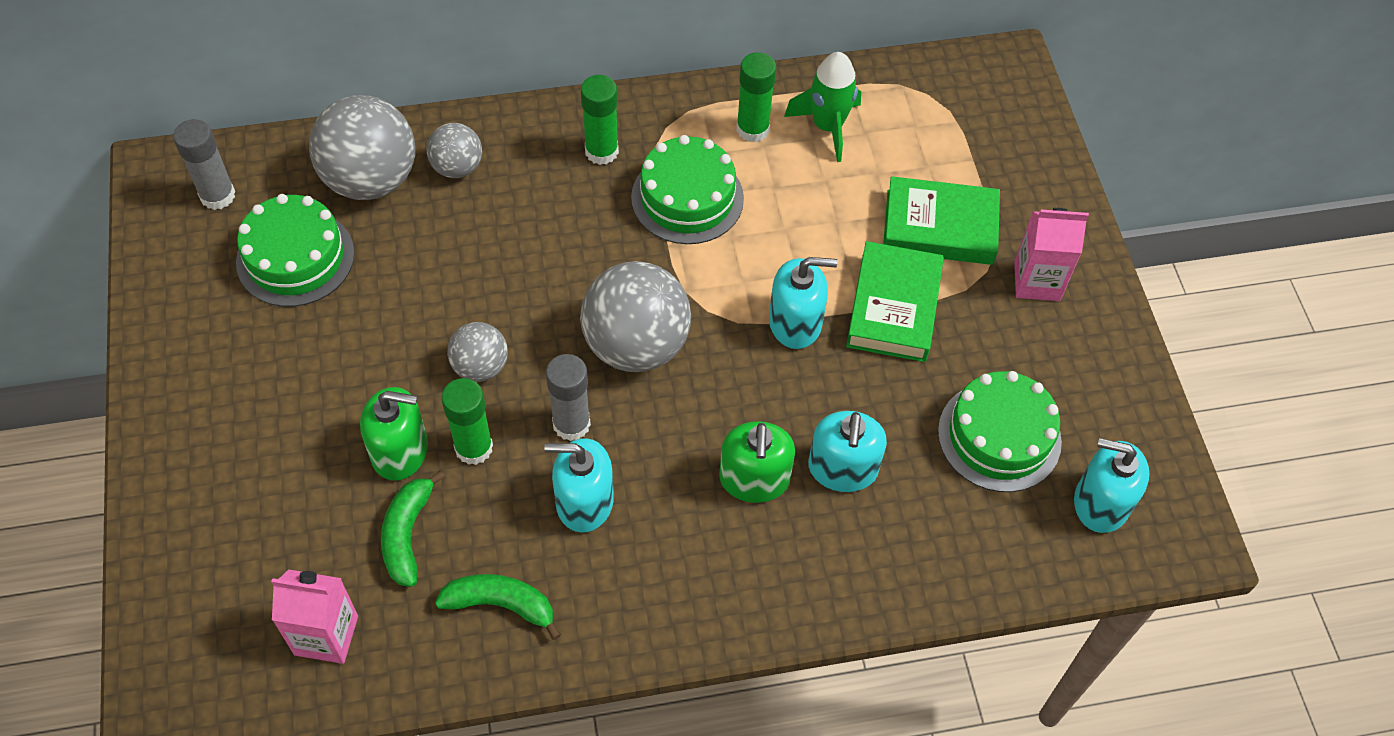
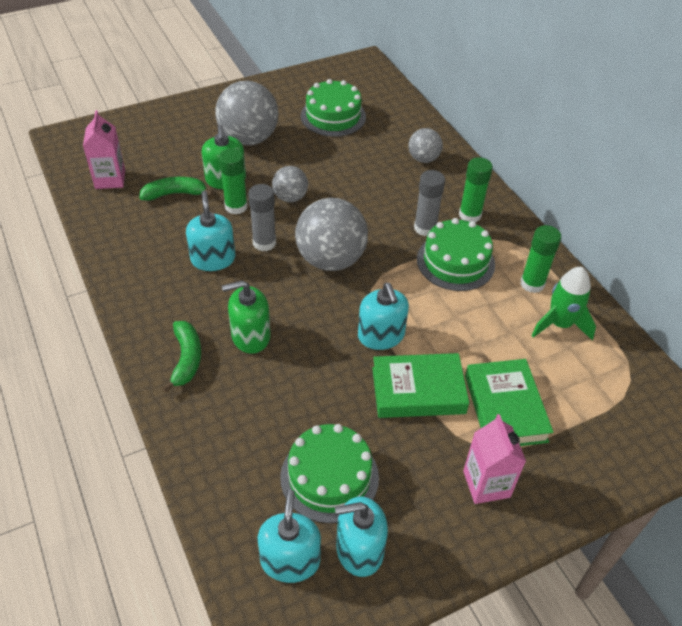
camera: 75 degrees right, 10 degrees down
grey glue stick [173,119,235,210] -> grey glue stick moved to [414,170,445,236]
grey ball [309,95,415,200] -> grey ball moved to [215,81,279,145]
green banana [435,574,561,640] -> green banana moved to [162,321,201,392]
turquoise soap dispenser [808,411,887,492] -> turquoise soap dispenser moved to [335,497,388,577]

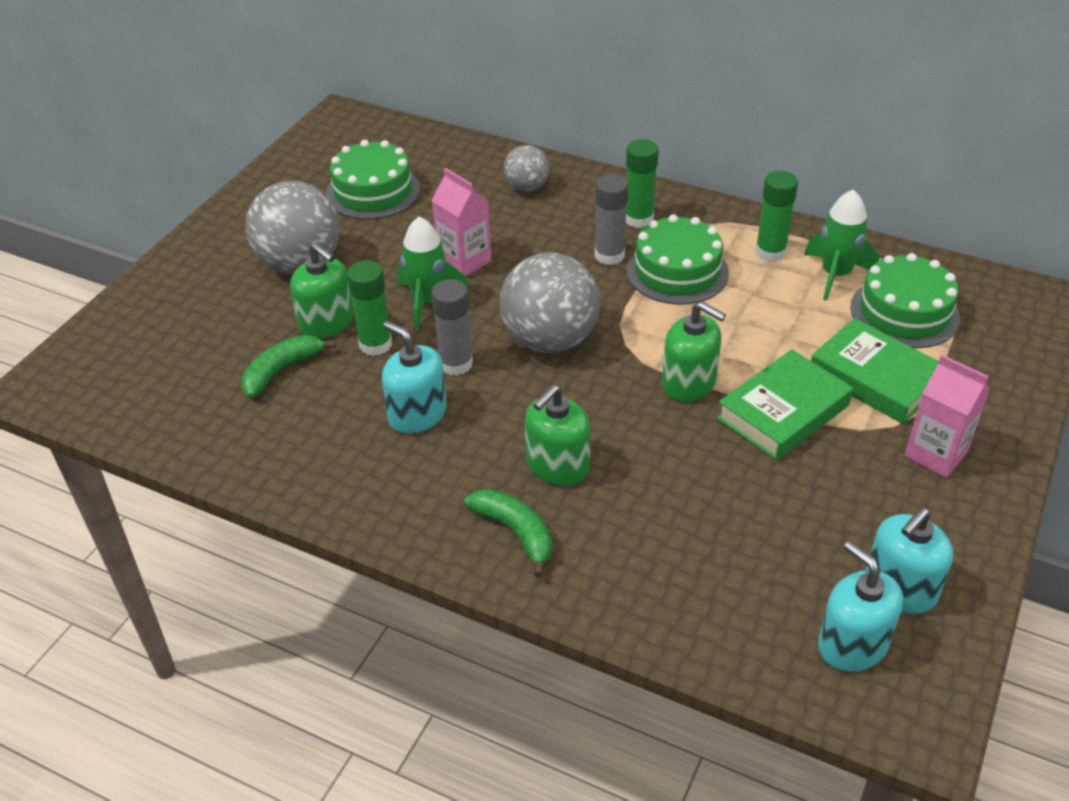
camera: 35 degrees left, 5 degrees down
pink carton [83,110,125,189] -> pink carton moved to [431,168,491,276]
grey ball [272,166,308,202] -> green rocket [397,216,470,330]
green cake [280,424,379,523] -> green cake moved to [850,253,960,348]
turquoise soap dispenser [358,283,409,350] -> green soap dispenser [662,301,726,402]

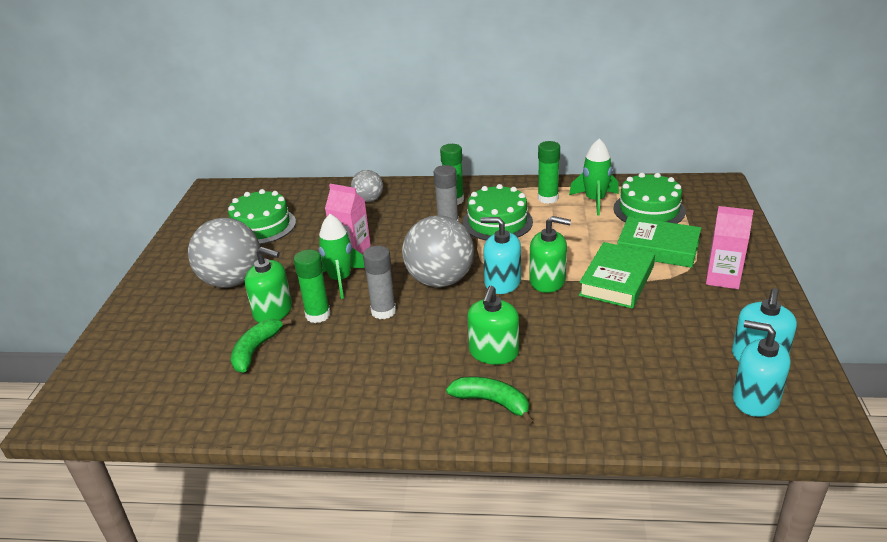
camera: 20 degrees left, 10 degrees down
turquoise soap dispenser [382,321,447,434] -> turquoise soap dispenser moved to [481,217,521,294]

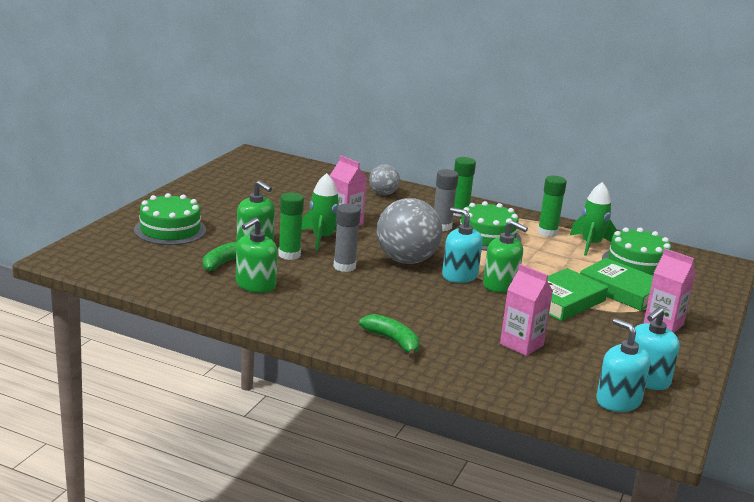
camera: 15 degrees right, 10 degrees down
grey ball [188,218,260,288] -> none
green cake [228,189,296,244] -> green cake moved to [134,193,206,245]
green soap dispenser [467,286,519,365] -> green soap dispenser moved to [236,217,278,293]
none -> pink carton [500,264,553,356]

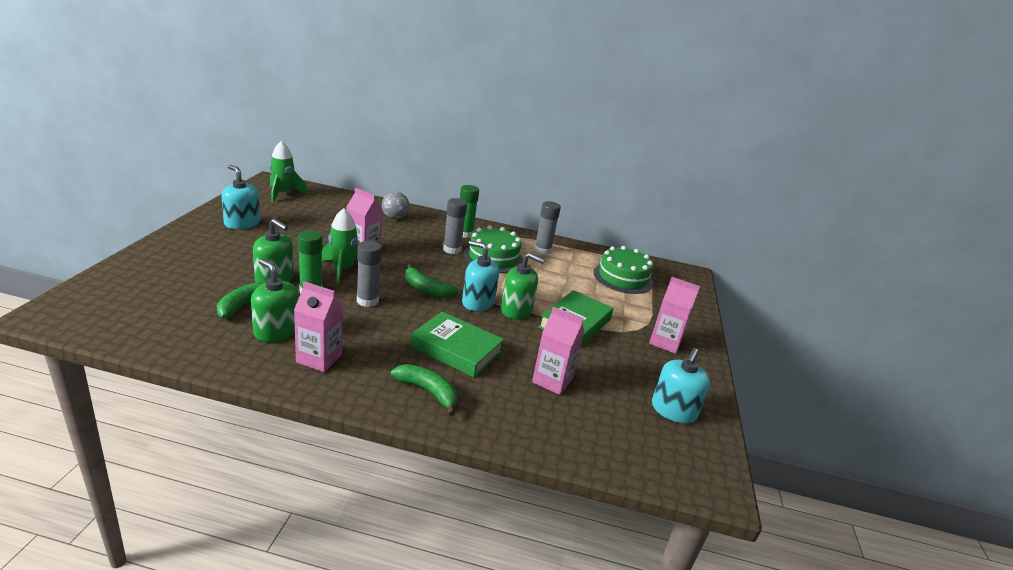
camera: 15 degrees left, 5 degrees up
green cake [134,193,206,245] -> none
green soap dispenser [236,217,278,293] -> green soap dispenser turned 105 degrees clockwise [251,259,299,342]
grey ball [377,198,443,264] -> green banana [405,264,458,298]
green glue stick [538,176,567,237] -> grey glue stick [534,201,561,255]
green rocket [570,182,617,256] -> green rocket moved to [269,141,307,202]
green book [580,258,653,311] -> green book moved to [410,311,504,378]
turquoise soap dispenser [596,318,650,412] -> turquoise soap dispenser moved to [221,165,260,229]
none -> pink carton [294,282,343,372]

